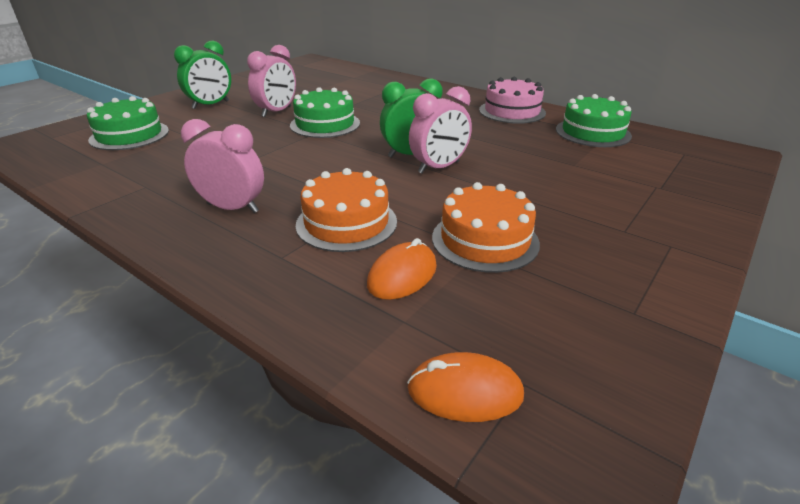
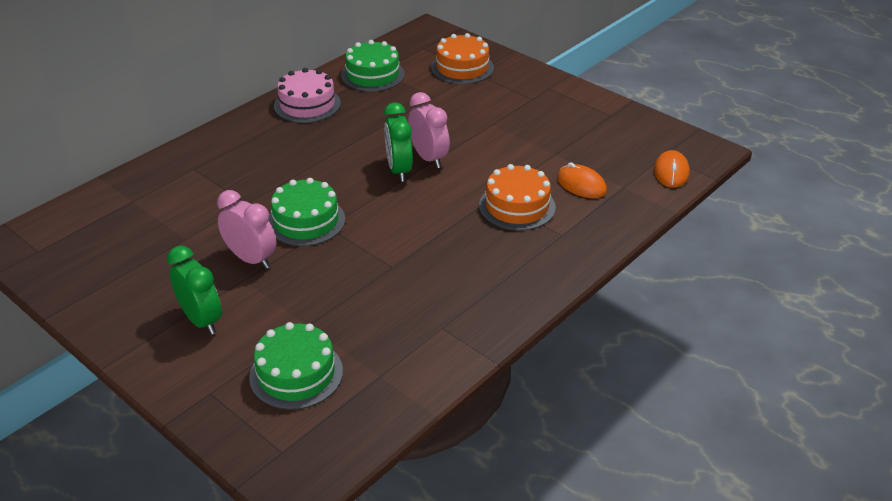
camera: 85 degrees left, 5 degrees up
pink clock [181,119,264,213] -> none
orange cake [432,182,540,273] -> orange cake moved to [431,33,494,84]

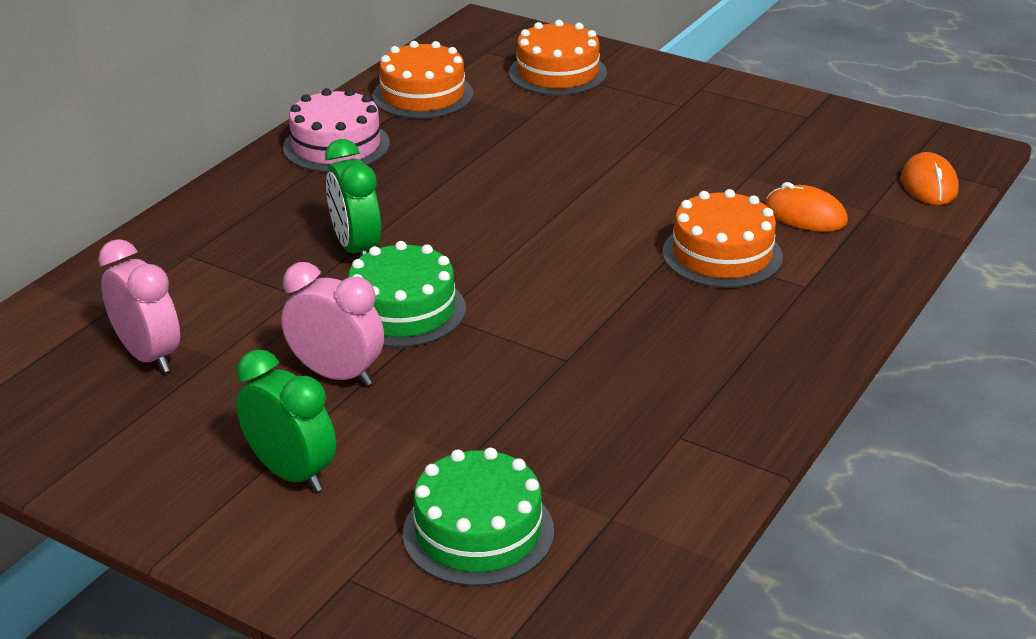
camera: 10 degrees left, 5 degrees down
green cake [341,40,405,92] -> orange cake [373,41,473,119]
green clock [384,102,413,182] -> green clock moved to [325,139,381,257]
pink clock [408,92,450,168] -> pink clock moved to [98,239,180,373]

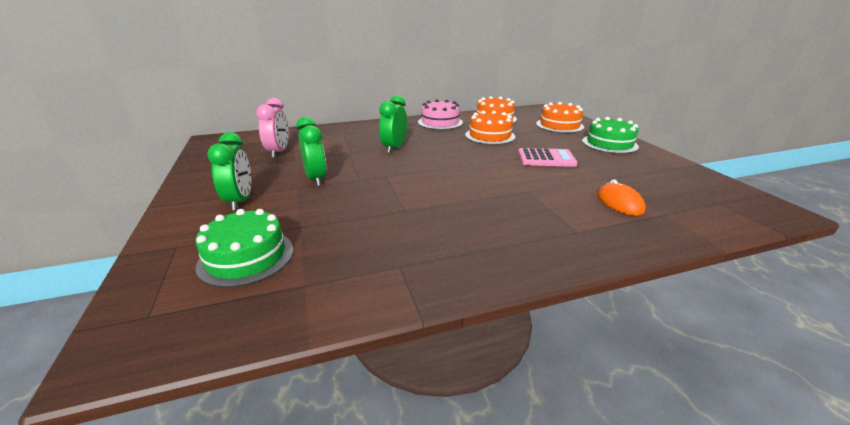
camera: 40 degrees right, 5 degrees down
pink clock [281,262,384,386] -> green clock [296,117,326,186]
green cake [348,241,466,348] -> green cake moved to [582,117,639,154]
orange cake [663,189,783,288] -> orange cake moved to [465,110,515,145]
orange mouse [902,152,959,205] -> none
none -> pink calculator [518,148,578,167]

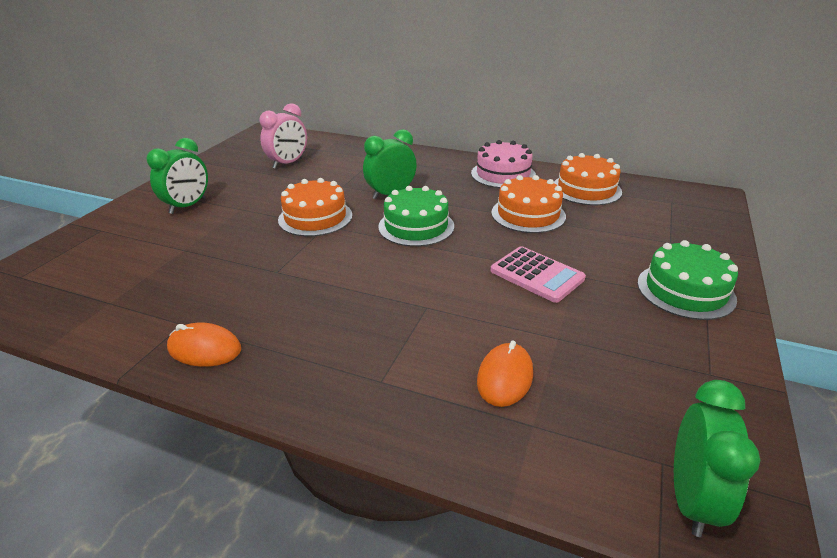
camera: 40 degrees right, 5 degrees up
green cake [196,209,293,288] -> green cake moved to [378,186,454,247]
green clock [296,117,326,186] -> green clock moved to [674,380,760,537]
orange cake [536,102,584,133] -> orange cake moved to [278,178,352,237]
none -> orange mouse [167,323,241,367]

